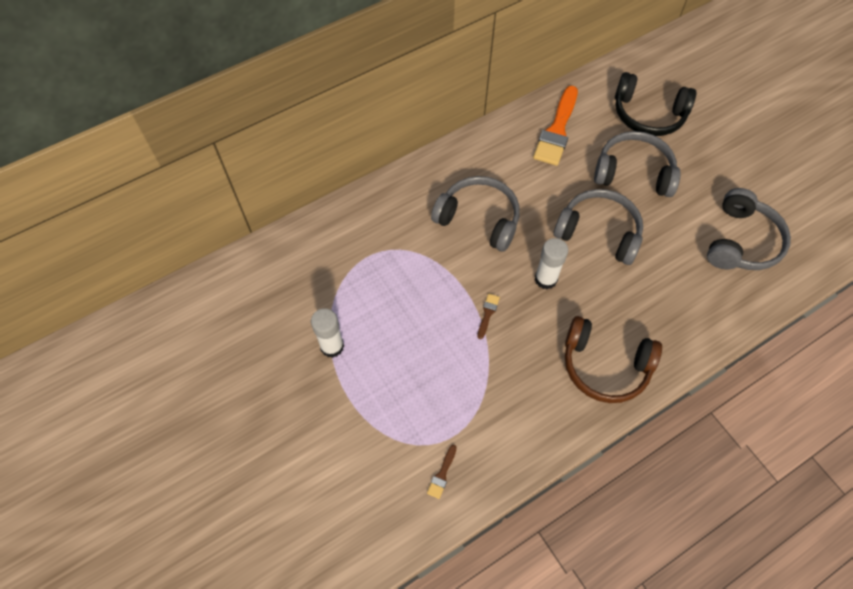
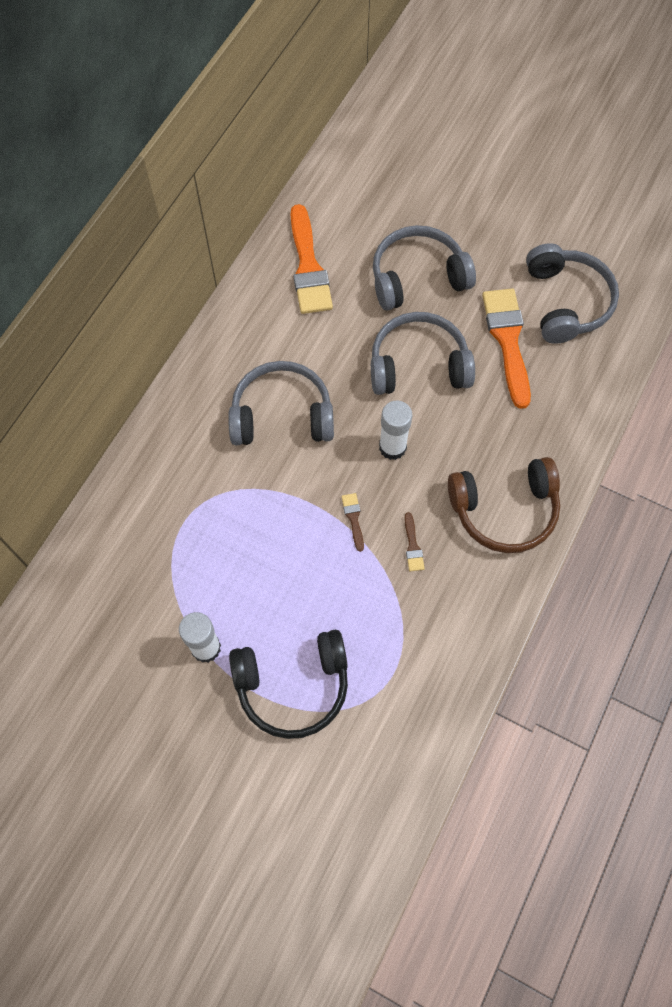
camera: 30 degrees left, 5 degrees up
brown brush [427,445,457,499] -> brown brush moved to [404,512,425,571]
black headphones [615,72,696,136] -> black headphones moved to [229,630,348,739]
none -> orange brush [482,289,531,409]

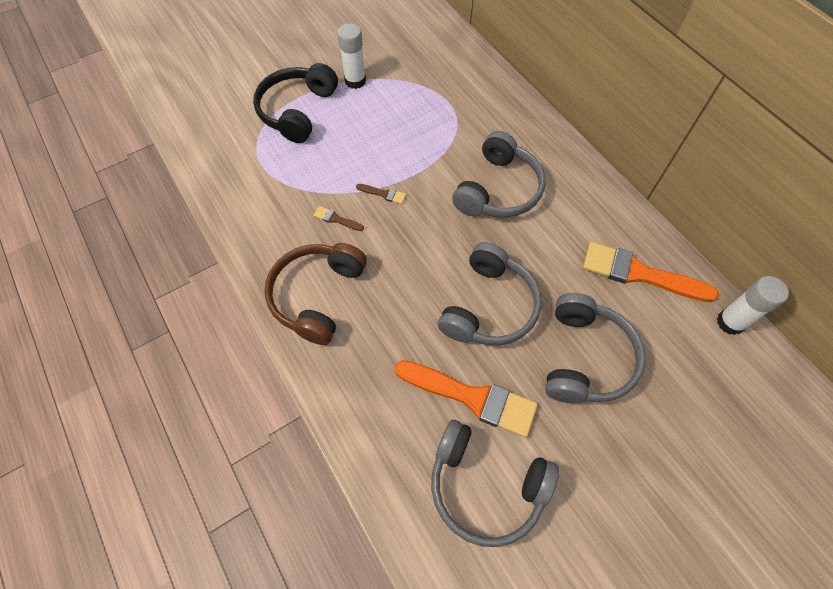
camera: 120 degrees right, 5 degrees down
white glue stick [379,401,412,460] -> white glue stick moved to [716,276,789,335]

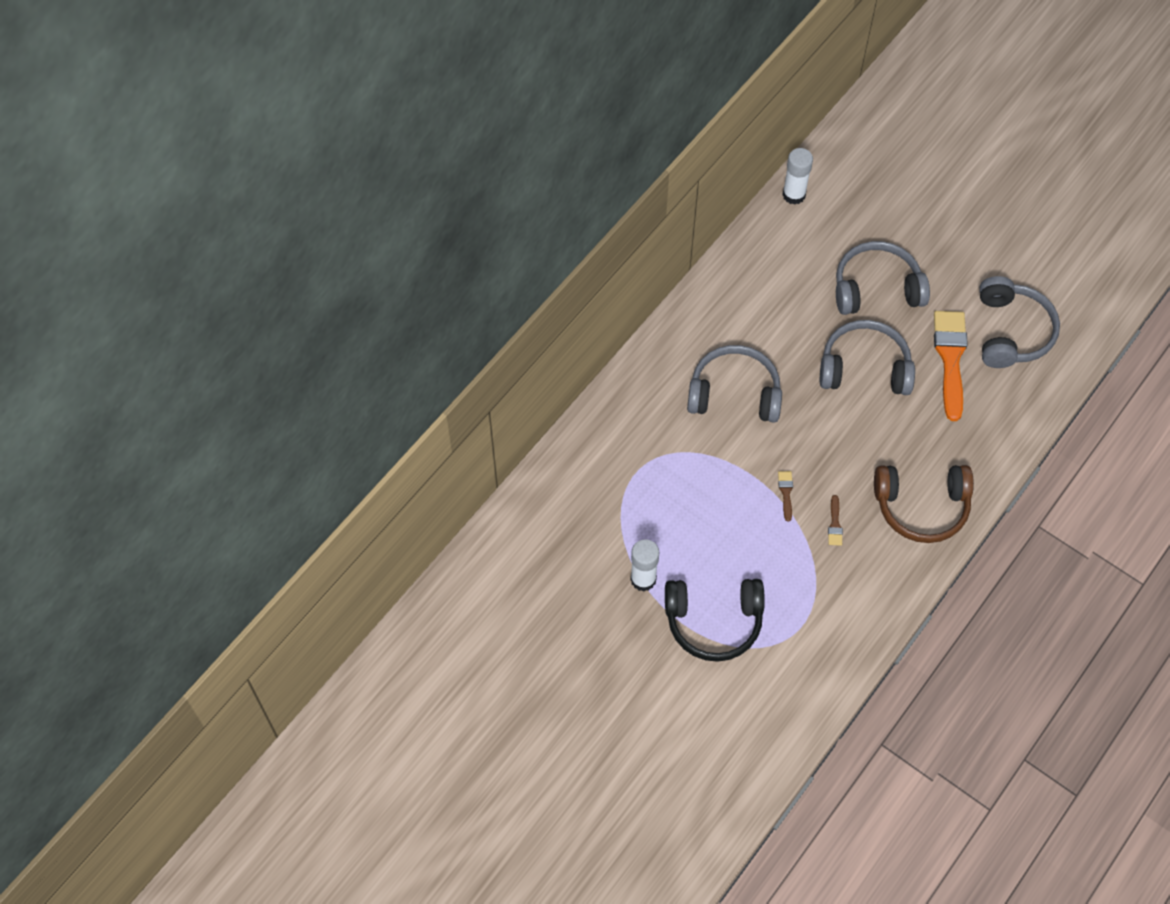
camera: 110 degrees left, 0 degrees up
orange brush [583,242,719,302] -> none

